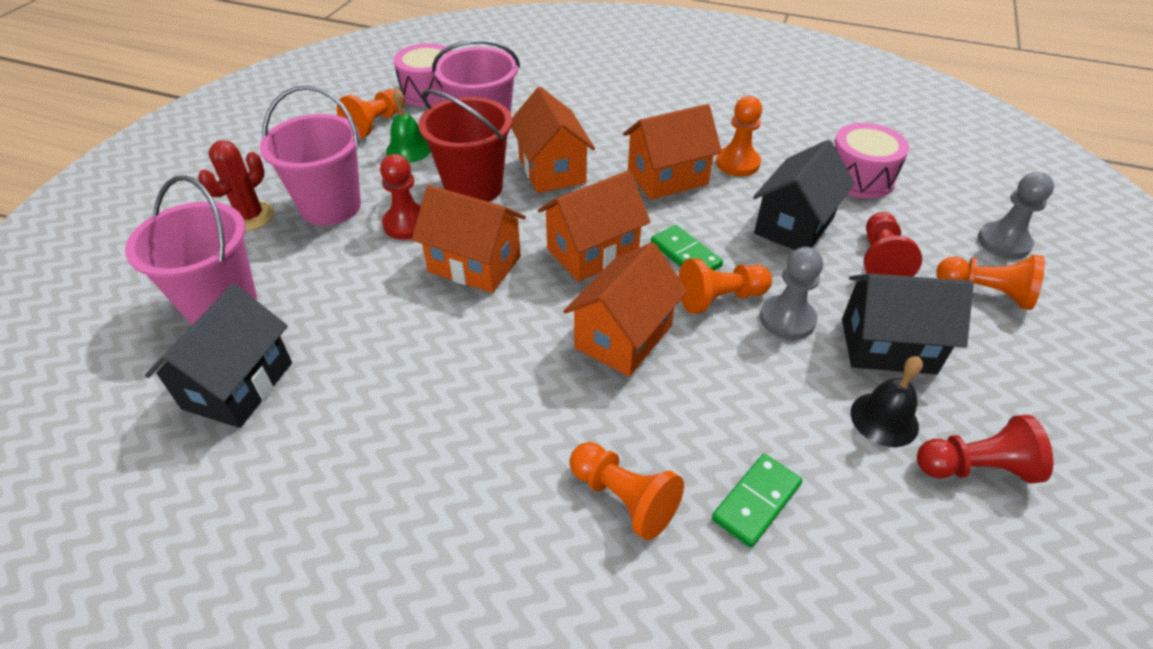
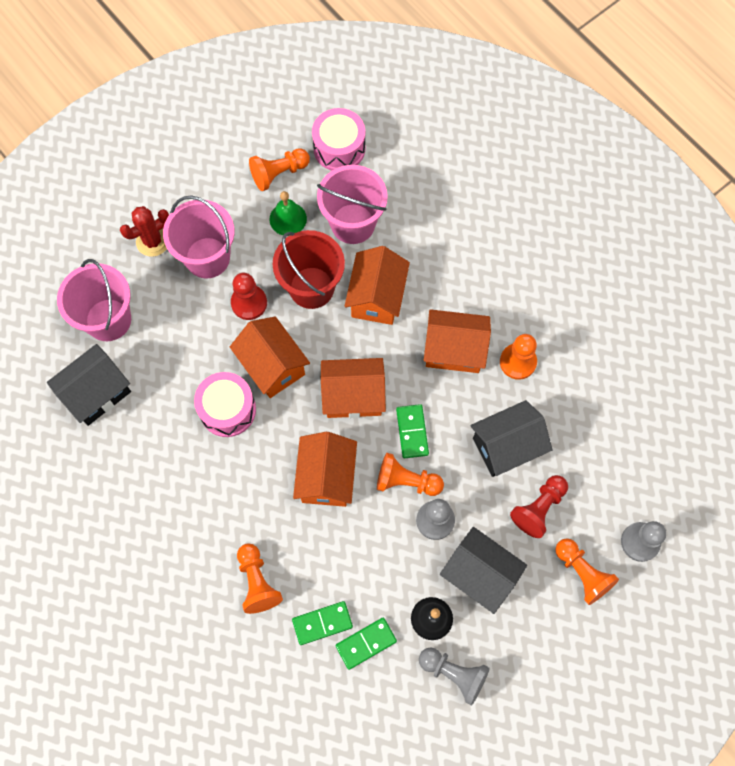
camera: 30 degrees right, 25 degrees up
orange house [563,242,687,377] -> orange house turned 60 degrees counterclockwise [293,432,357,507]
pink drum [835,123,909,199] -> pink drum moved to [194,372,256,437]
red pawn [917,415,1053,483] -> grey pawn [419,648,490,706]
none -> green domino [335,618,397,670]

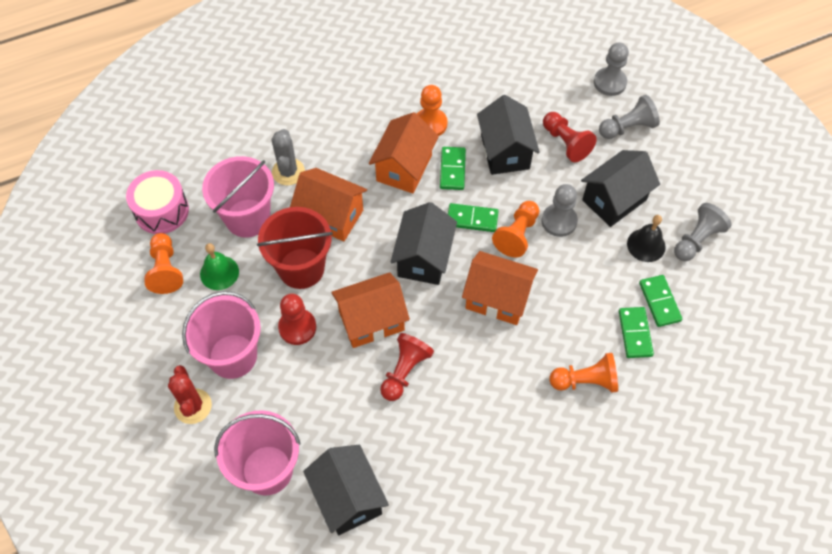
camera: 75 degrees left, 10 degrees down
pink drum [194,372,256,437] -> red pawn [380,333,434,401]
orange house [321,358,386,418] -> black house [391,202,457,285]
orange pawn [555,538,619,605] -> grey pawn [599,95,660,139]
none -> grey cactus [271,129,305,185]
none -> green domino [440,147,466,190]

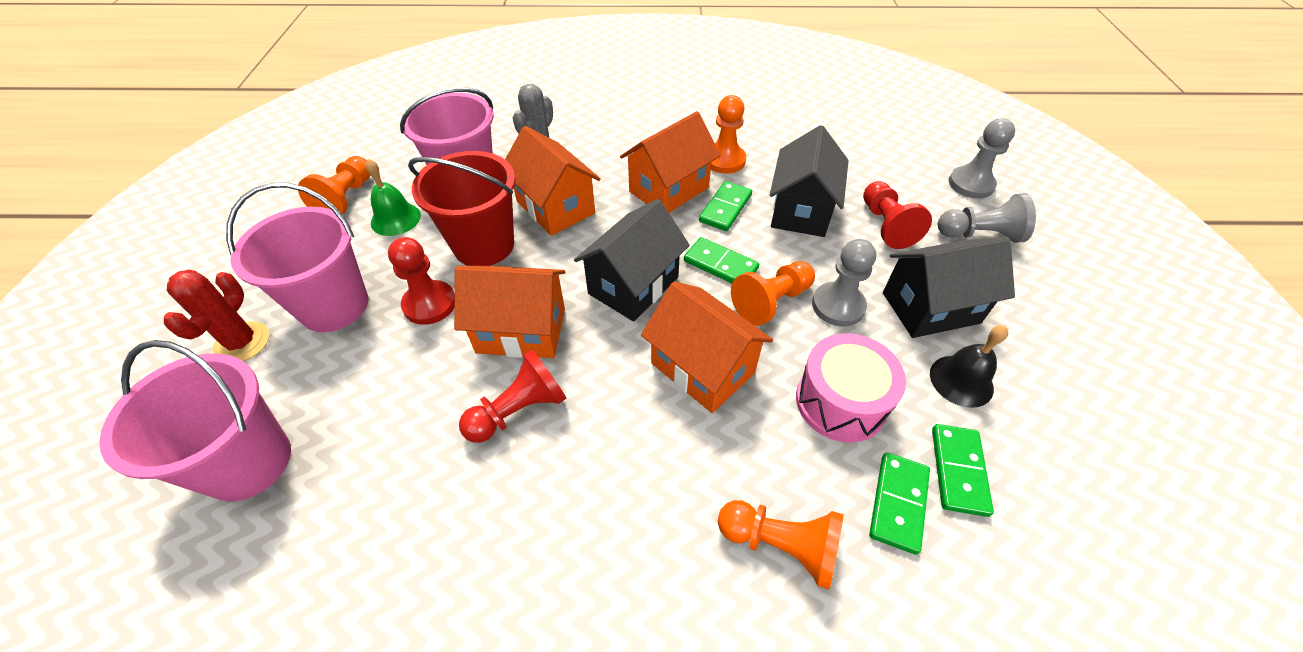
camera: 25 degrees right, 10 degrees down
pink drum [126,170,189,234] -> pink drum moved to [796,333,906,443]
black house [303,445,389,535] -> none
grey pawn [674,203,732,261] -> none

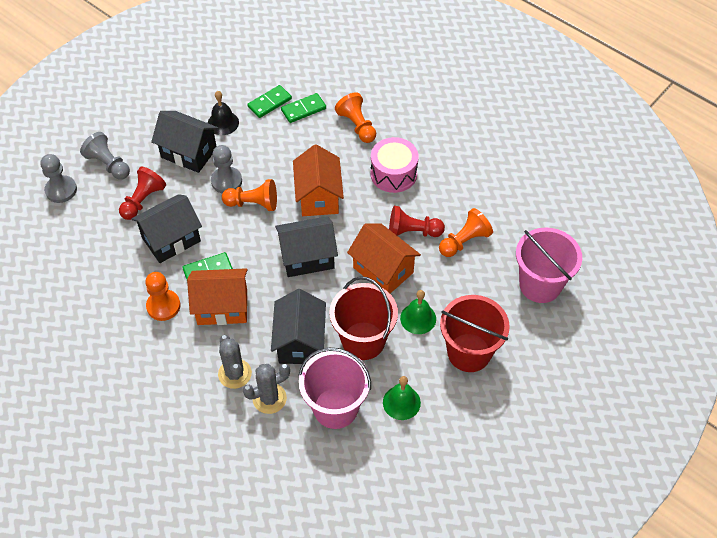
camera: 140 degrees left, 5 degrees up
red cactus [164,270,270,361] -> none
pink bucket [226,183,368,332] -> red bucket [440,295,510,372]
orange pawn [298,156,371,215] -> orange pawn moved to [439,208,493,257]
red pawn [388,237,455,325] -> green bell [400,290,436,334]
orange house [505,126,601,236] -> black house [271,289,326,364]
green domino [684,237,759,283] -> none
pink drum [796,333,906,443] -> pink drum moved to [370,137,419,193]
none -> grey cactus [218,335,252,389]

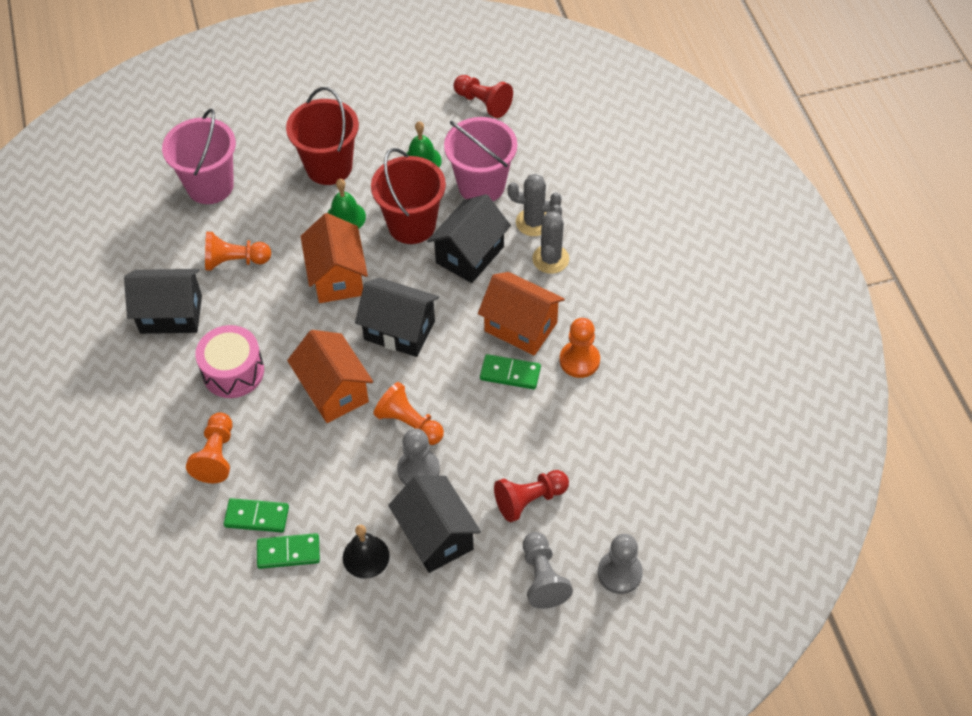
camera: 145 degrees left, 0 degrees up
black house [132,194,202,263] -> black house moved to [124,269,202,334]
orange house [293,144,344,216] -> orange house turned 60 degrees counterclockwise [287,330,373,423]
red pawn [389,206,445,237] -> red pawn moved to [453,75,513,118]

